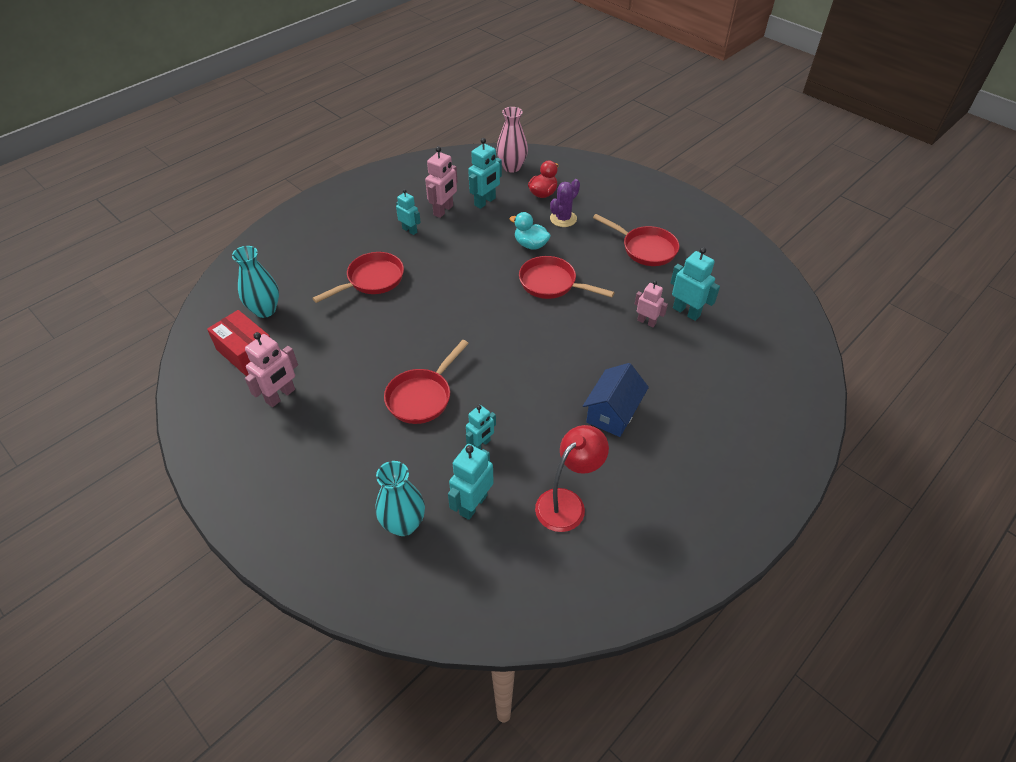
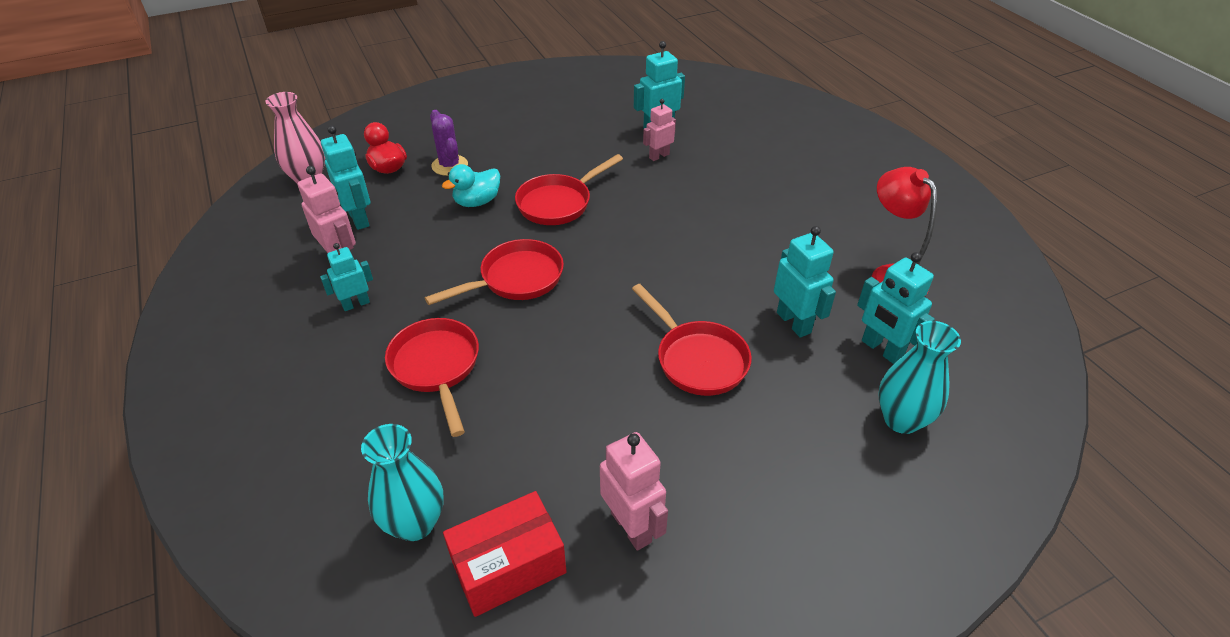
camera: 70 degrees left, 5 degrees down
turquoise robot [466,405,496,449] -> turquoise robot [774,226,836,338], size x1.51
blue house [583,363,649,437] -> none
red pan [593,214,679,266] -> red pan moved to [425,239,564,305]

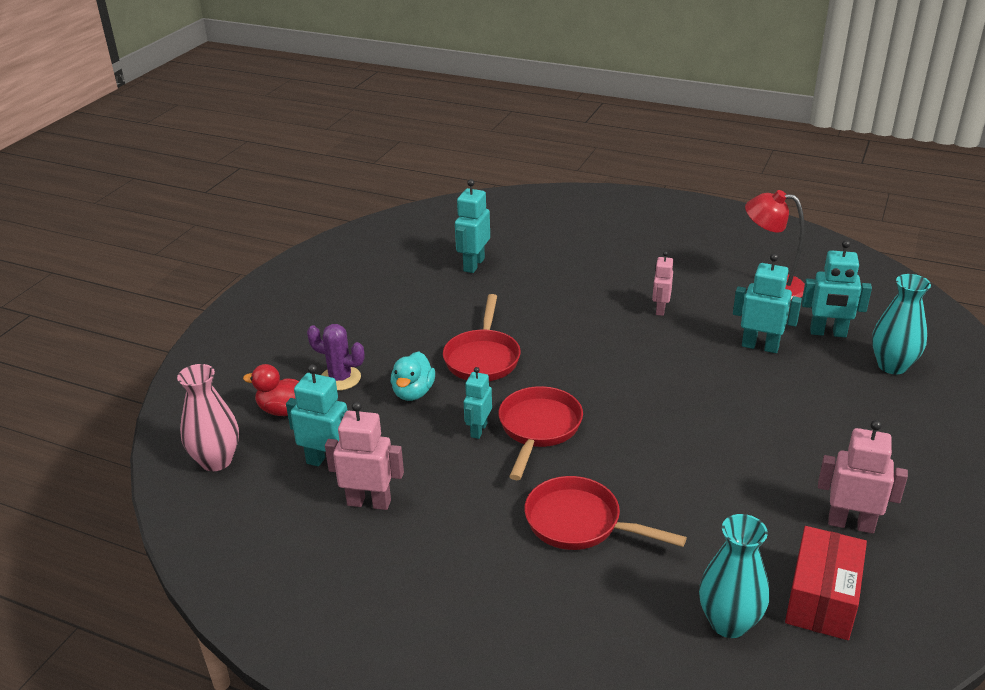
camera: 40 degrees left, 10 degrees down
turquoise robot [320,243,373,311] -> turquoise robot moved to [464,367,492,439]
red pan [632,284,752,396] -> none
pink robot [643,99,676,161] -> pink robot moved to [652,251,673,316]

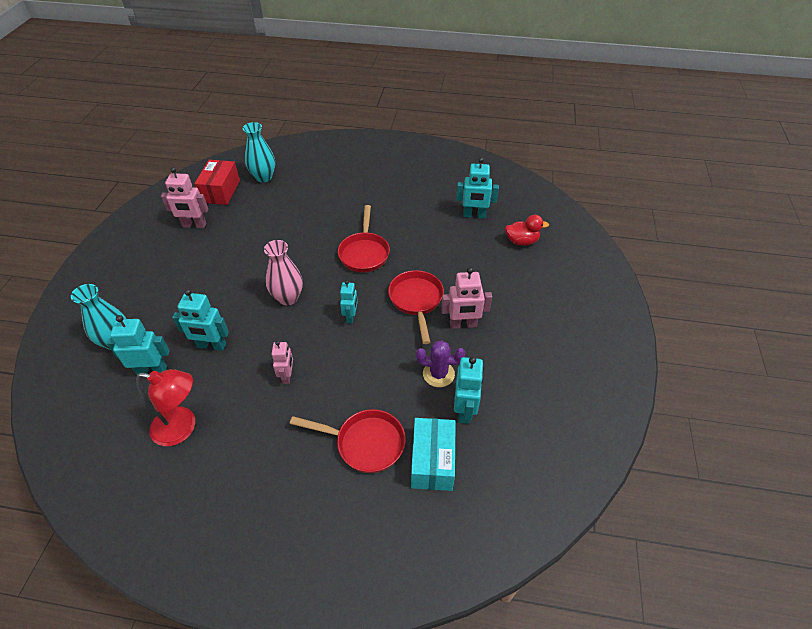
camera: 165 degrees right, 15 degrees up
pink vase [177,364,239,471] -> pink vase moved to [264,240,303,305]
purple cactus [307,324,364,391] -> purple cactus moved to [416,340,465,387]
pink robot [325,401,404,510] -> pink robot moved to [441,267,492,329]
turquoise duck [391,351,435,401] -> none
turquoise robot [464,367,492,439] -> turquoise robot moved to [340,280,358,324]
red pan [524,476,687,550] -> red pan moved to [290,409,405,473]
none -> turquoise box [411,418,456,491]

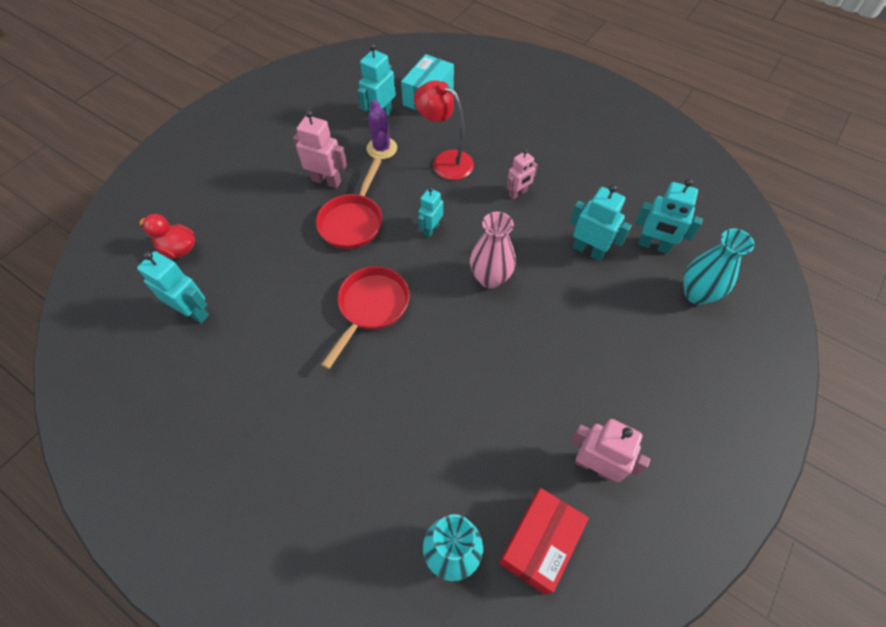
camera: 155 degrees left, 10 degrees up
red lamp [136,369,195,446] -> red lamp moved to [414,80,474,180]
pink robot [272,341,293,384] -> pink robot turned 150 degrees counterclockwise [507,149,538,199]
red pan [290,409,405,473] -> none
purple cactus [416,340,465,387] -> purple cactus turned 45 degrees clockwise [367,100,397,159]

